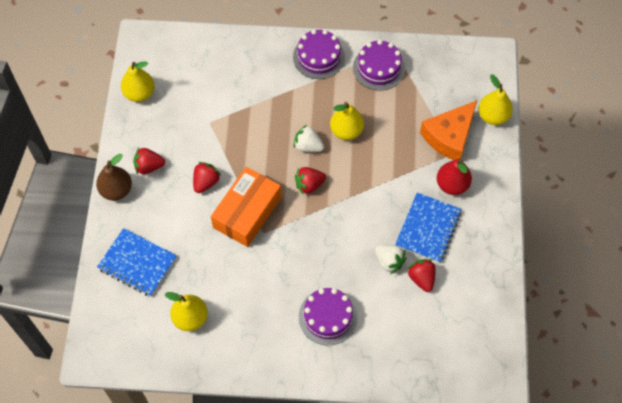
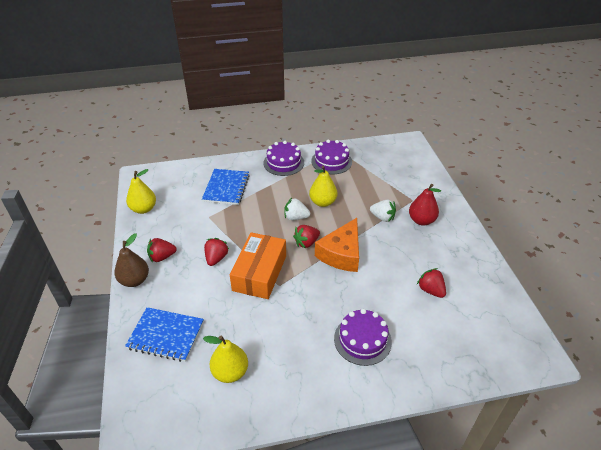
camera: 15 degrees left, 20 degrees down
white strawberry [375,245,406,274] -> white strawberry moved to [370,199,396,222]
blue notebook [395,193,461,263] -> blue notebook moved to [202,169,250,205]
orange cheese [420,100,477,160] -> orange cheese moved to [315,218,359,272]
yellow pear [478,74,513,125] -> none

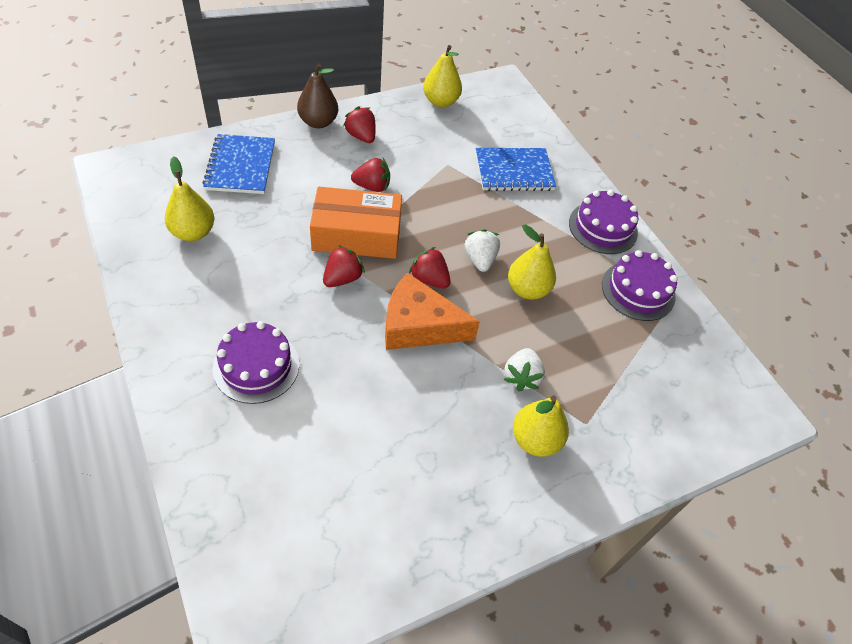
camera: 70 degrees right, 10 degrees up
red pear [409,184,441,226] -> yellow pear [513,395,569,457]
red strawberry [417,268,446,298] -> red strawberry moved to [323,245,365,287]

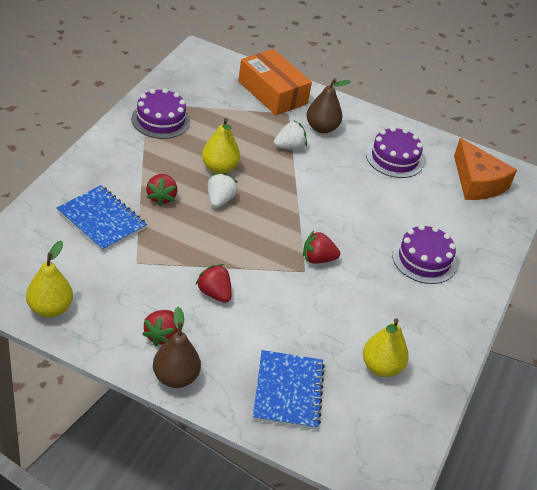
camera: 130 degrees left, 10 degrees down
blue notebook [203,134,275,194] -> blue notebook turned 45 degrees counterclockwise [253,350,325,430]
orange box [310,187,402,259] -> orange box moved to [238,49,312,115]
orange cheese [385,273,480,350] -> orange cheese moved to [454,138,517,200]
red strawberry [409,247,451,288] -> red strawberry moved to [146,174,177,206]
white strawberry [465,229,500,272] -> white strawberry turned 150 degrees clockwise [208,173,238,208]
yellow pear [513,395,569,457] -> brown pear [307,78,351,133]
purple cake [569,190,638,254] -> purple cake moved to [366,127,424,178]

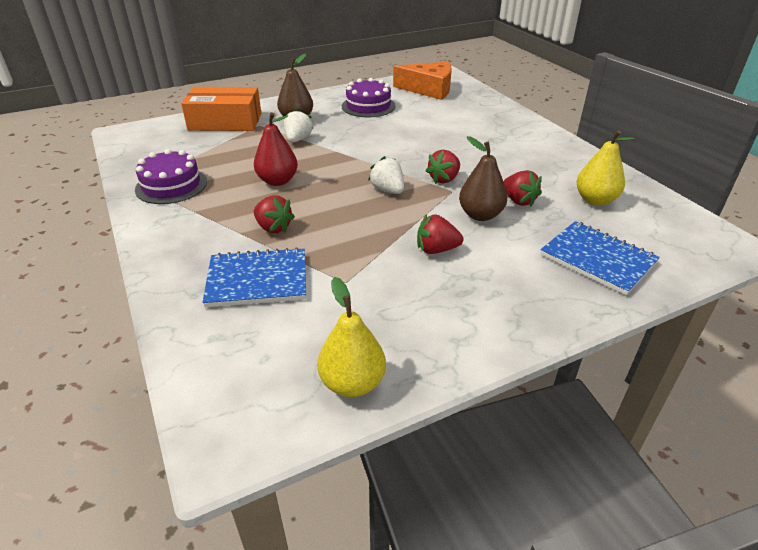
camera: 45 degrees left, 5 degrees down
red strawberry [142,310,178,347] -> red strawberry moved to [503,170,542,206]
brown pear [153,307,201,388] -> brown pear moved to [459,136,507,221]
yellow pear [202,118,240,174] -> red pear [254,112,298,186]
white strawberry [208,173,238,208] -> white strawberry moved to [368,156,404,194]
purple cake [392,224,457,284] -> none

